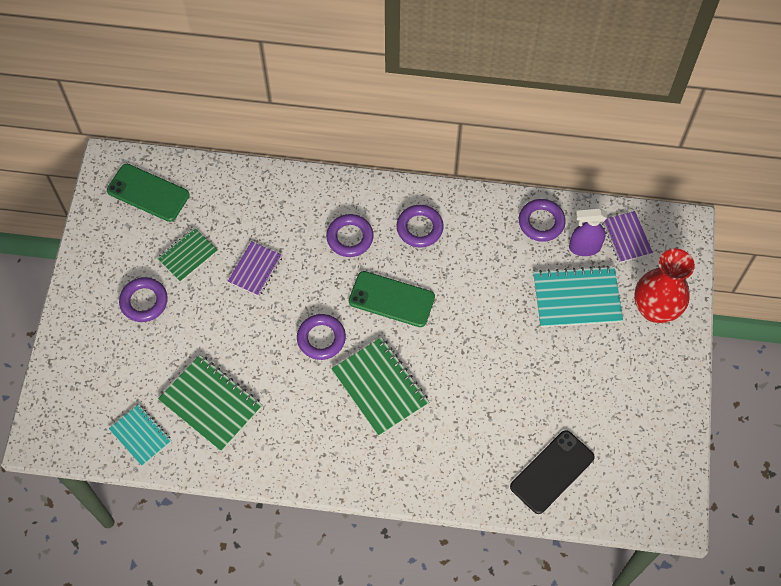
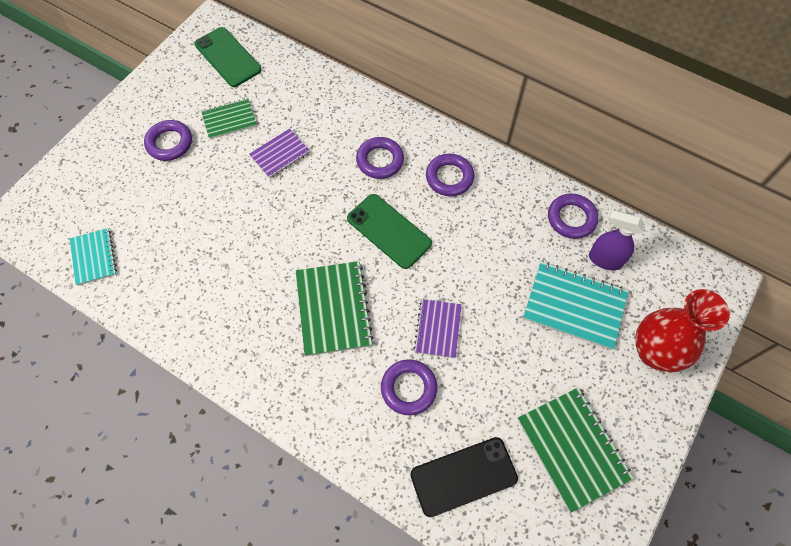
camera: 25 degrees right, 0 degrees up
green notebook [158,355,262,452] -> green notebook moved to [518,388,634,512]
purple ring [297,314,346,360] -> purple ring moved to [381,359,437,415]
purple notebook [602,211,653,263] -> purple notebook moved to [413,299,462,358]

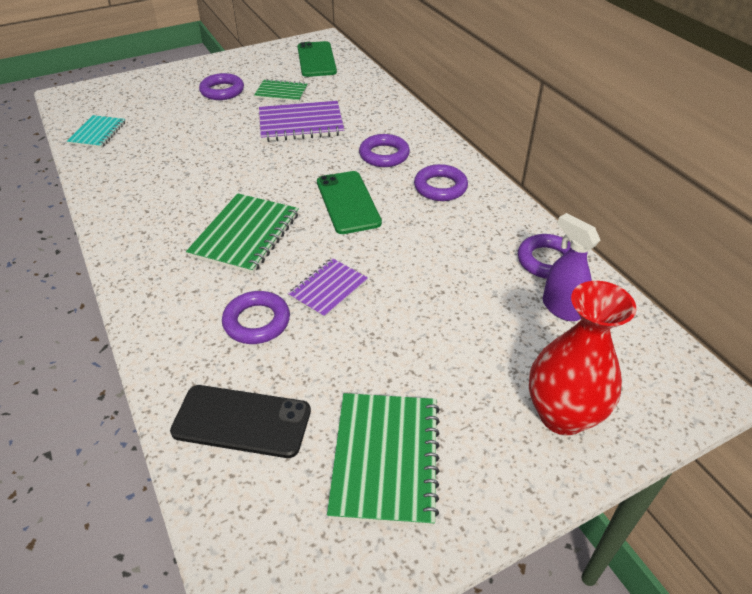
camera: 30 degrees right, 20 degrees down
purple notebook [249,129,310,179] -> purple notebook [259,101,344,142], size x1.63
turquoise notebook [523,262,628,350] -> none

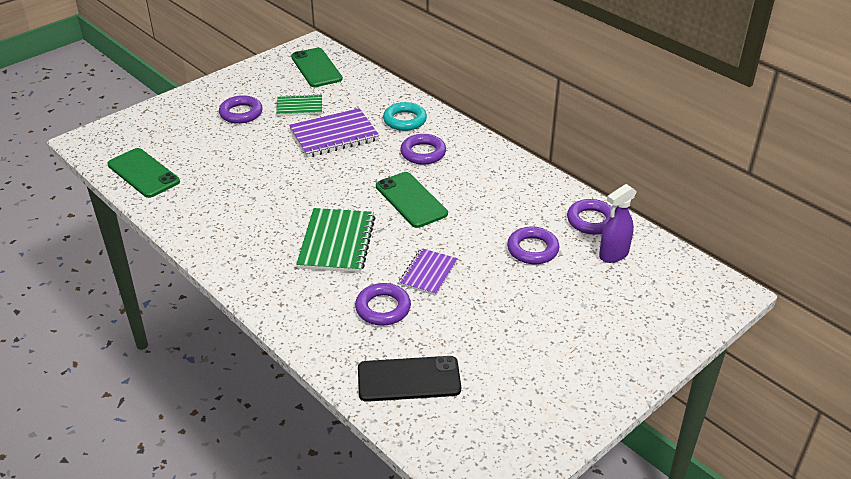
camera: 15 degrees left, 5 degrees down
turquoise notebook [67,115,125,148] -> green phone [107,148,180,198]
green notebook [327,393,440,526] -> none
purple ring [414,164,468,201] -> purple ring moved to [507,227,559,264]
red vase [529,281,636,435] -> none
purple spray bottle [543,213,600,321] -> purple spray bottle turned 75 degrees counterclockwise [599,184,637,263]
none -> turquoise ring [383,102,427,131]

